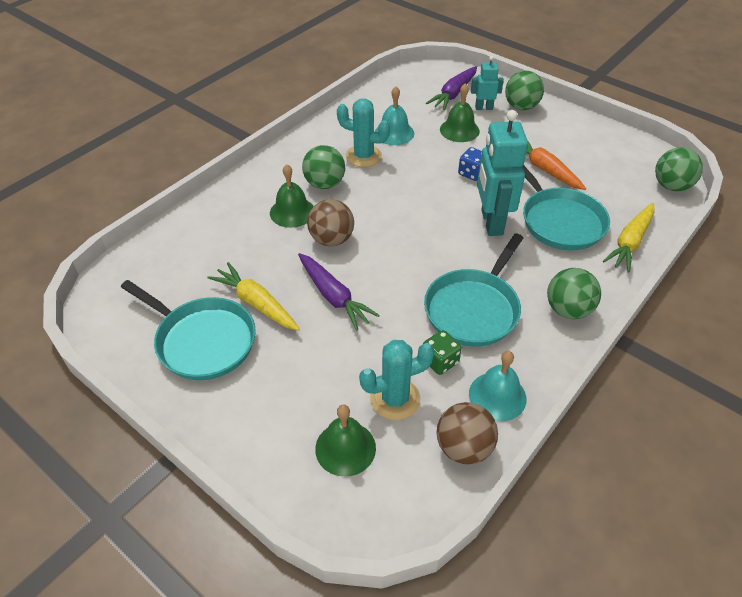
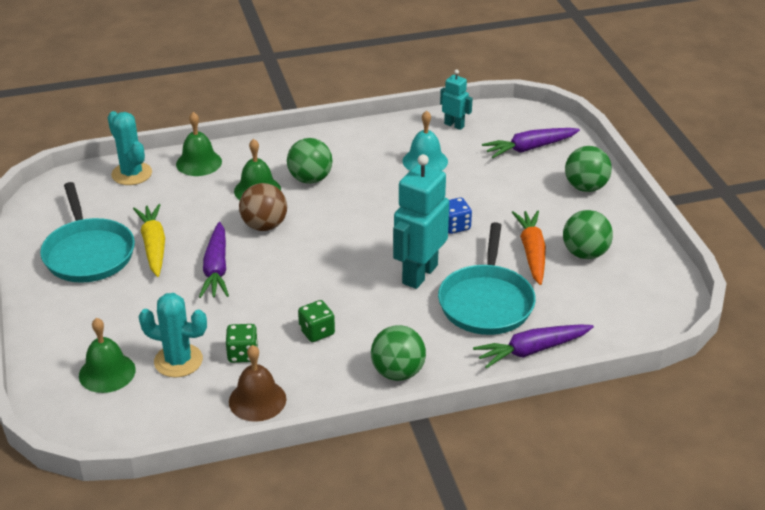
camera: 35 degrees right, 10 degrees down
turquoise cactus [337,99,390,167] -> turquoise cactus moved to [108,111,152,185]
turquoise pan [424,233,523,347] -> green dice [298,300,335,342]
brown ball [437,402,498,465] -> none
green bell [440,83,480,142] -> green bell moved to [176,112,222,176]
turquoise bell [469,351,526,421] -> brown bell [229,345,286,422]
turquoise robot [471,56,504,110] -> turquoise robot moved to [440,70,473,130]
yellow carrot [603,203,655,273] -> purple carrot [473,324,594,369]
green ball [655,147,703,191] -> green ball moved to [563,210,613,259]

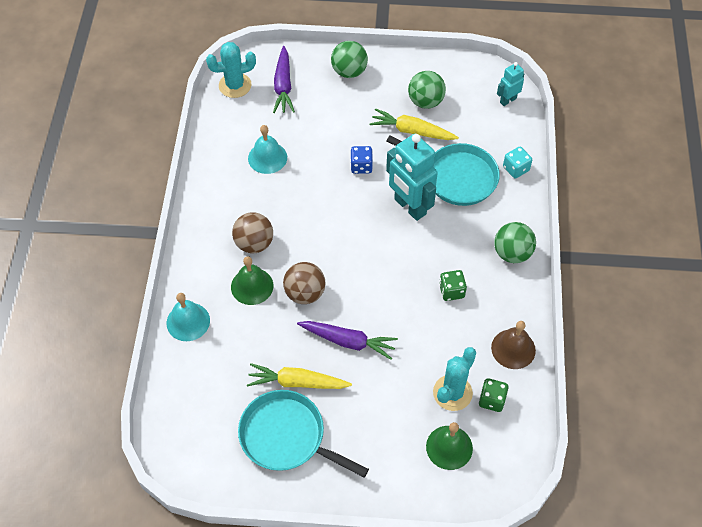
camera: 70 degrees left, 20 degrees up
turquoise pan [40,182,135,283] -> turquoise pan turned 150 degrees counterclockwise [238,390,369,478]
turquoise cactus [108,111,152,185] -> turquoise cactus moved to [206,42,256,98]
green bell [176,112,222,176] -> turquoise bell [167,293,210,341]
green dice [226,324,258,363] -> green dice moved to [479,378,509,412]
green ball [287,138,332,184] -> brown ball [232,212,273,253]
turquoise robot [440,70,473,130] -> turquoise robot moved to [497,62,525,106]
purple carrot [473,324,594,369] -> turquoise dice [503,147,532,178]
orange carrot [512,210,546,285] -> yellow carrot [369,108,459,140]

